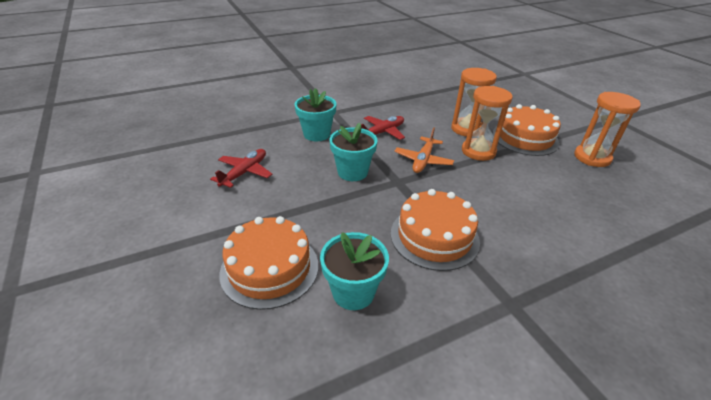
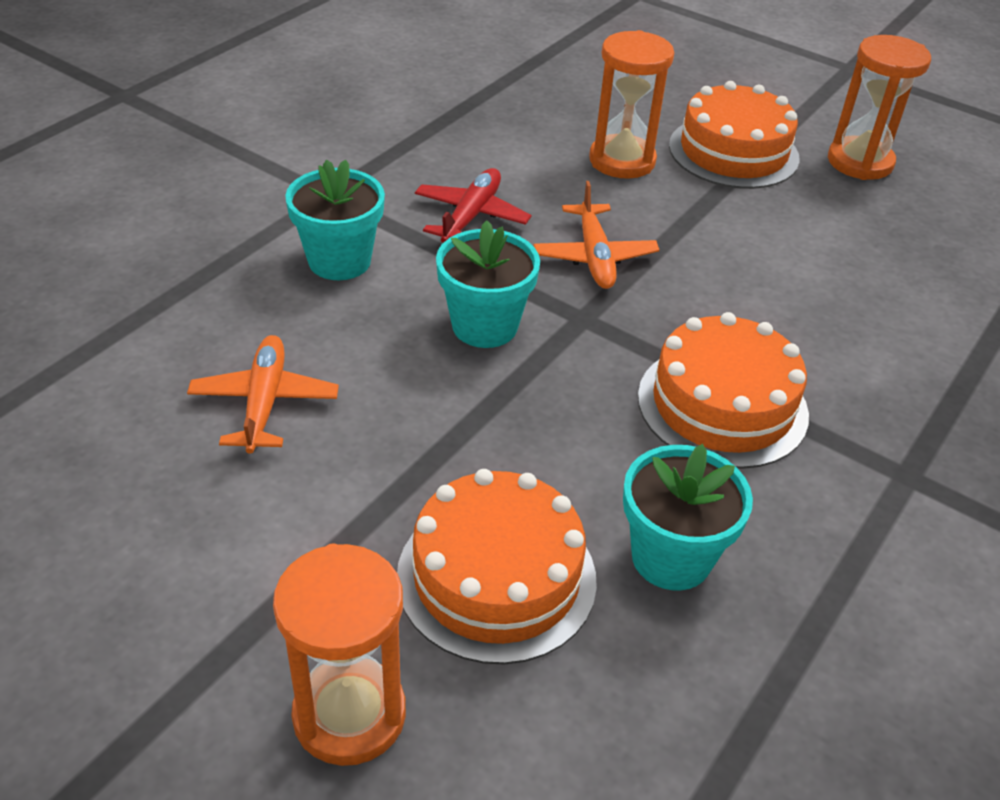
camera: 30 degrees left, 5 degrees up
red plane [210,149,272,188] -> orange plane [187,335,339,454]
orange hourglass [462,86,513,161] -> orange hourglass moved to [273,543,406,766]

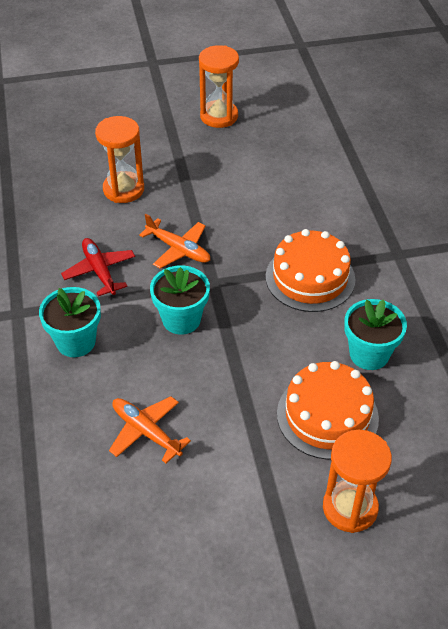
camera: 45 degrees left, 5 degrees up
orange cake [669,81,800,189] -> none

